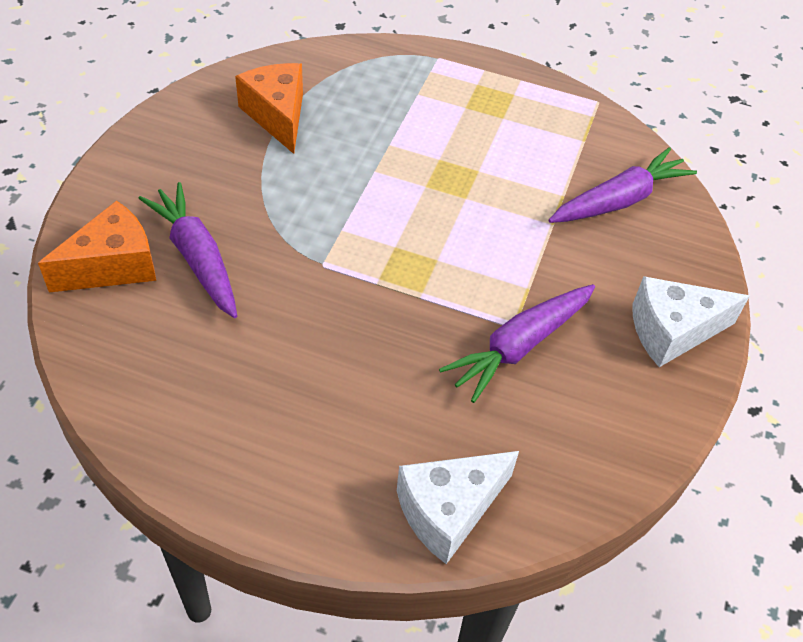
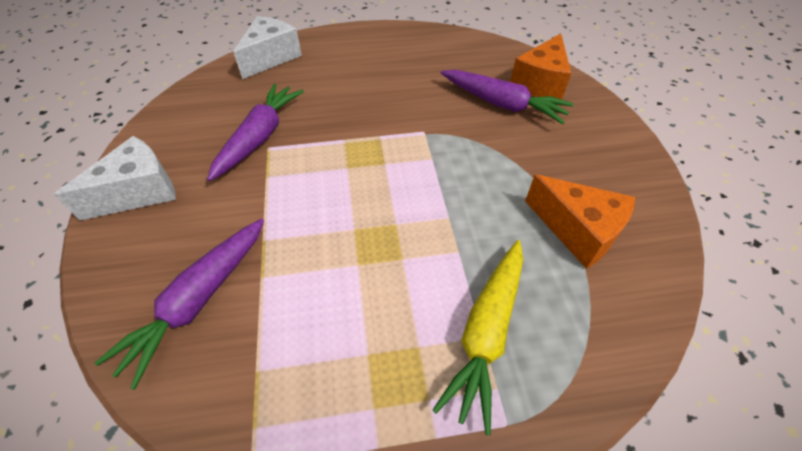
camera: 155 degrees right, 0 degrees up
none -> yellow carrot [433,240,523,435]

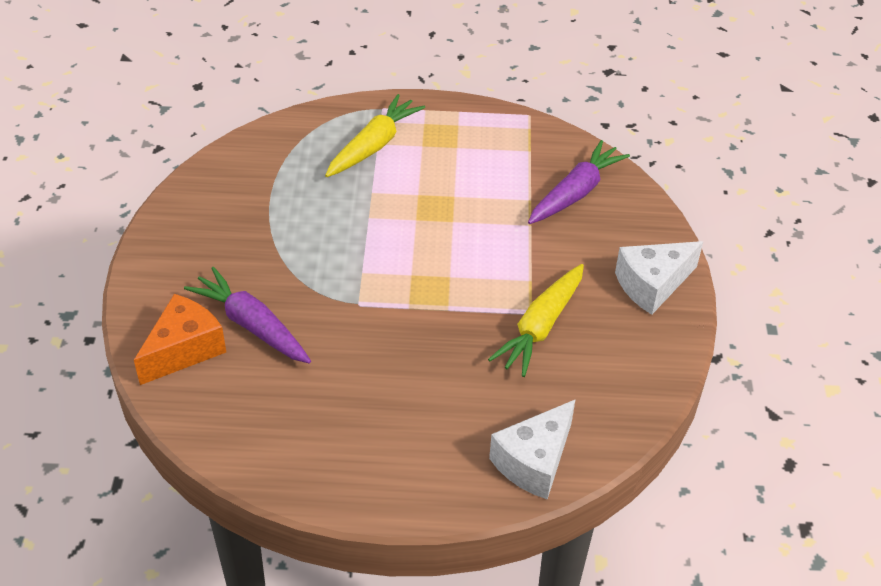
camera: 170 degrees left, 5 degrees down
purple carrot [207,84,304,181] -> yellow carrot [488,264,584,377]
orange cheese [525,174,635,269] -> none

